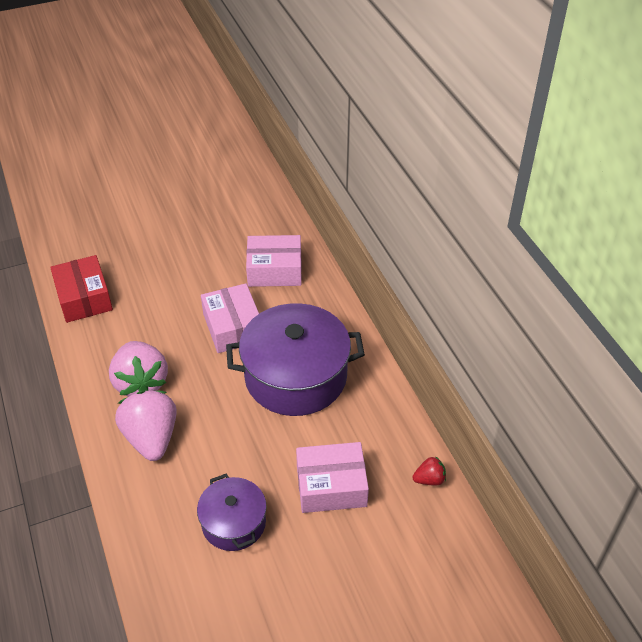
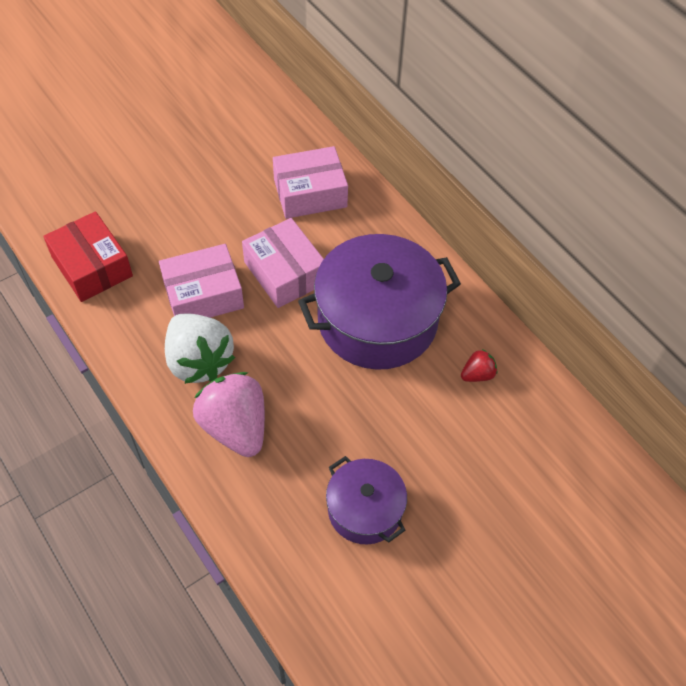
camera: 15 degrees left, 10 degrees up
pink strawberry [109,341,168,397] -> white strawberry [165,313,235,384]
pink box [296,442,369,513] -> pink box moved to [159,244,244,318]
red strawberry [412,456,446,486] -> red strawberry moved to [461,349,497,382]

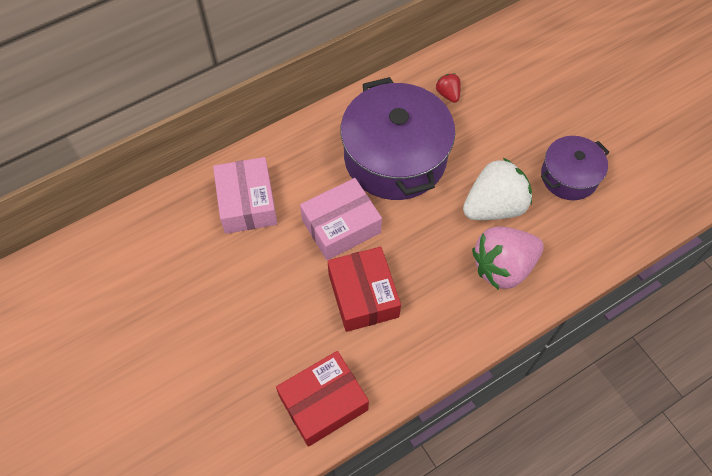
camera: 85 degrees left, 5 degrees up
pink box [159,244,244,318] -> red box [328,247,401,332]
white strawberry [165,313,235,384] -> white strawberry moved to [463,157,532,220]

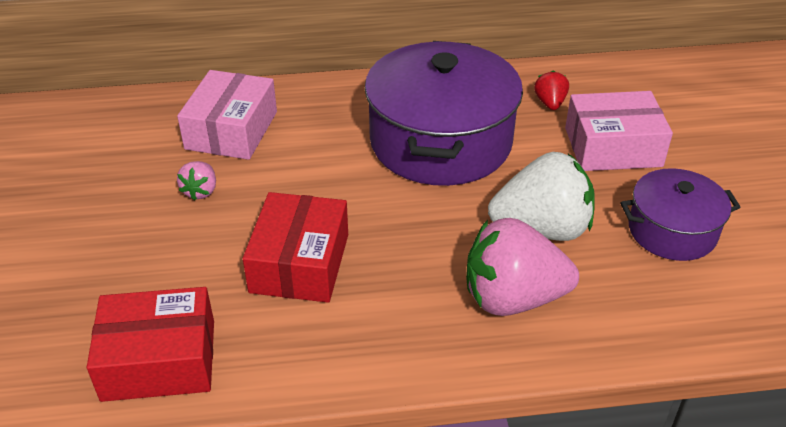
camera: 25 degrees right, 20 degrees down
pink box [300,178,382,260] -> pink box moved to [565,91,673,171]
none -> pink strawberry [177,161,216,200]

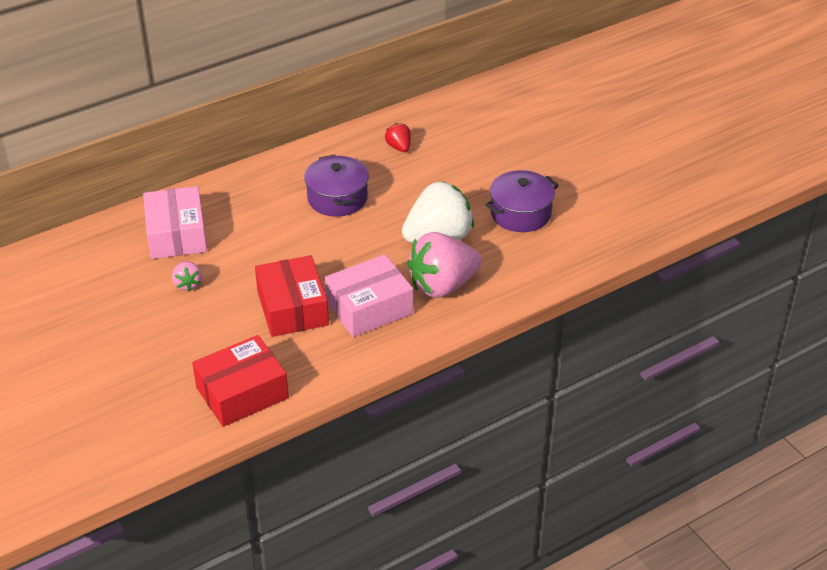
camera: 25 degrees left, 0 degrees up
purple pot [364,41,523,186] -> purple pot [304,155,369,217], size x0.55
pink box [565,91,673,171] -> pink box moved to [325,254,413,337]

